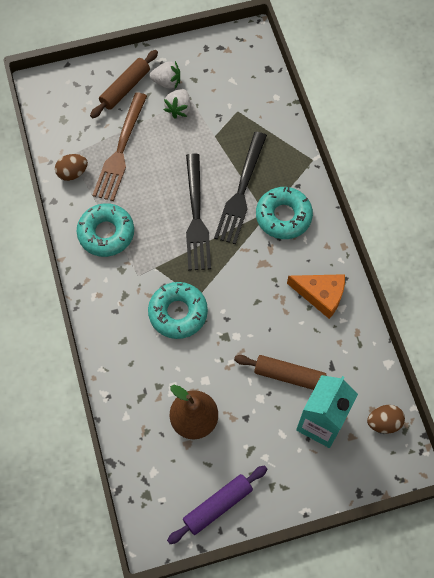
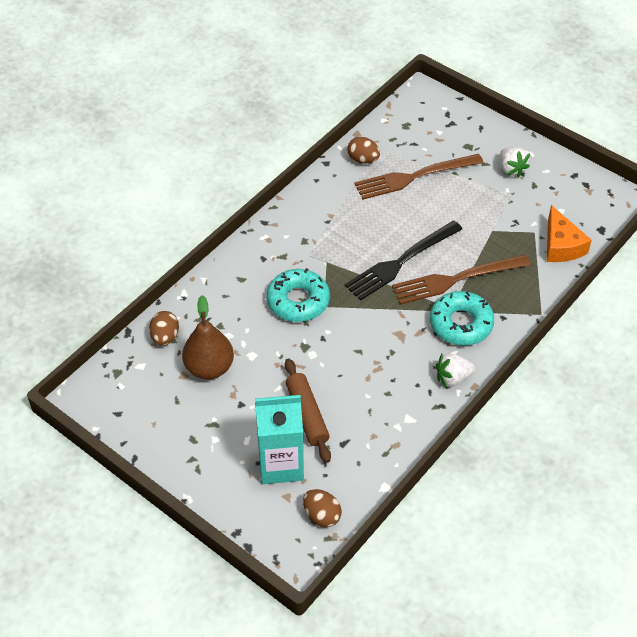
camera: 55 degrees right, 15 degrees down
turquoise donut [76,203,134,257] -> none
brown rolling pin [90,50,158,118] -> none
white strawberry [164,89,191,119] -> white strawberry moved to [436,353,475,388]
purple rolling pin [167,465,267,544] -> none
black fork [214,132,267,244] -> brown fork [392,254,531,305]
orange cheese [287,274,345,319] -> orange cheese moved to [547,205,592,262]
none -> brown egg [149,311,179,346]

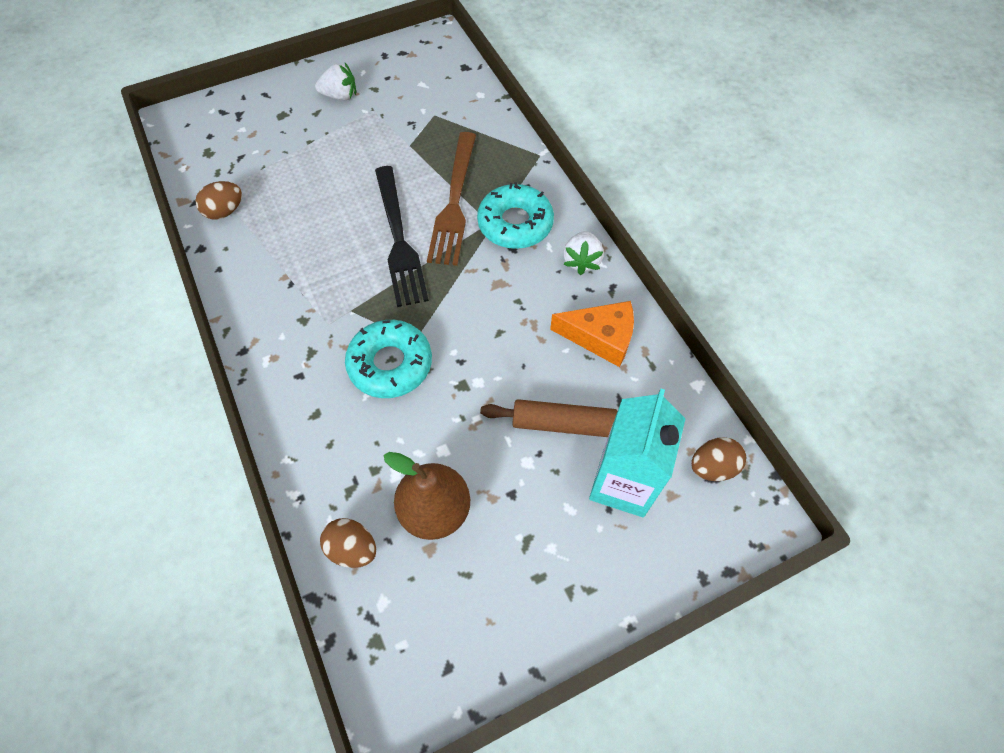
camera: 65 degrees left, 10 degrees up
brown fork [355,154,484,200] -> none
orange cheese [547,205,592,262] -> orange cheese moved to [550,301,634,367]

